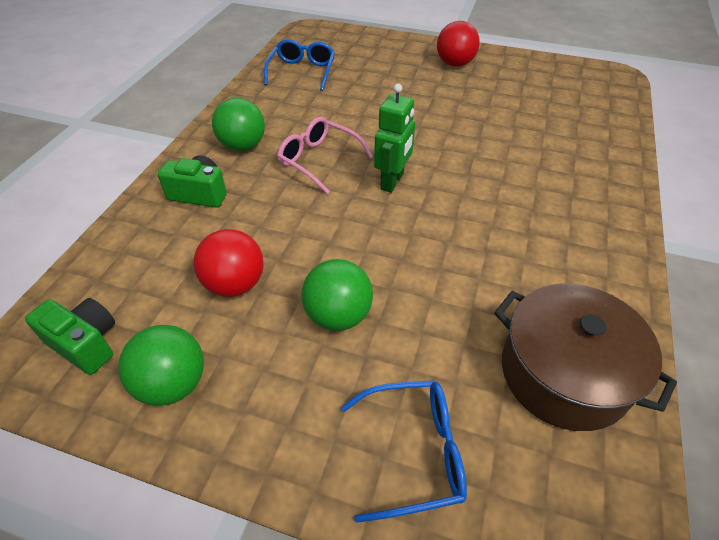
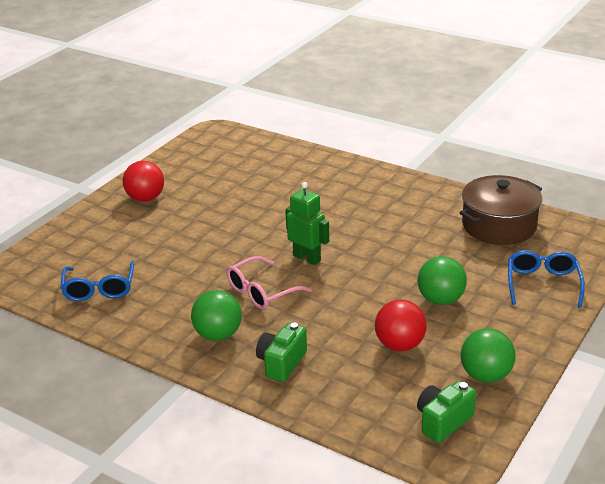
camera: 75 degrees left, 15 degrees down
blue glasses [264,39,335,91] -> blue glasses turned 120 degrees counterclockwise [60,261,135,301]

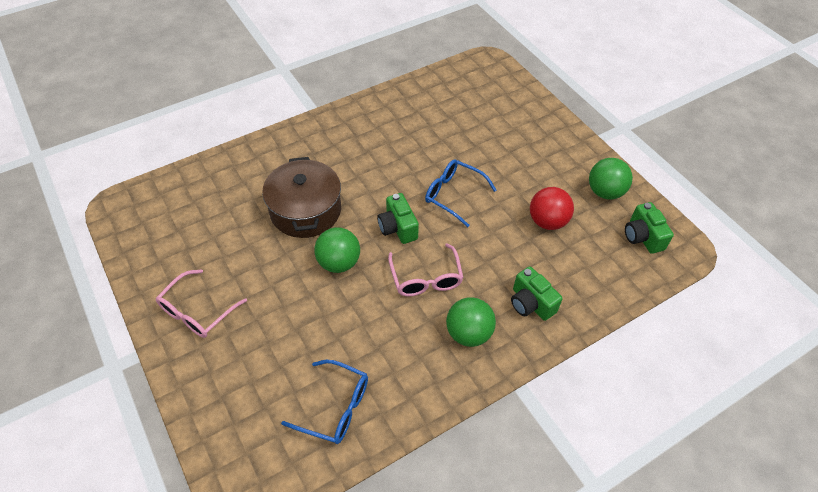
camera: 65 degrees left, 20 degrees up
red ball [123,161,164,202] -> pink glasses [156,269,247,338]
green robot [285,182,329,265] -> green camera [377,193,419,244]
green ball [417,256,467,305] -> green ball moved to [314,227,360,273]
brown pot [460,175,542,245] -> brown pot moved to [262,157,341,238]
blue glasses [508,250,585,308] -> blue glasses moved to [425,159,496,227]

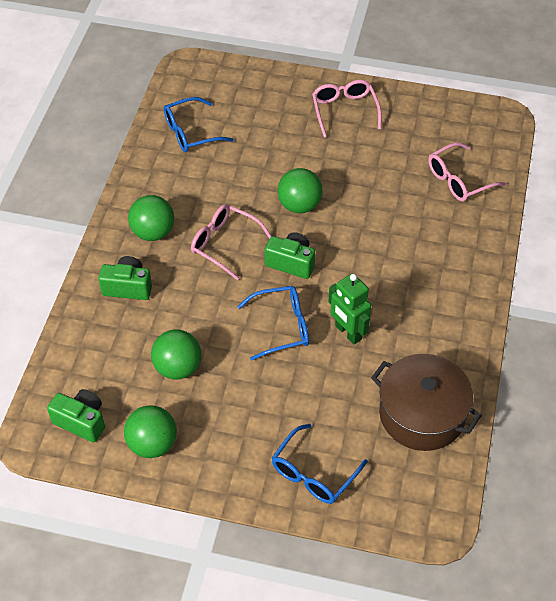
camera: 135 degrees right, 0 degrees up
brown pot [262,157,341,238] -> brown pot moved to [371,354,482,451]
red ball [530,187,574,230] -> green ball [151,330,201,379]
none -> blue glasses [272,424,368,504]
none -> green robot [328,273,371,344]
none -> pink glasses [428,142,506,201]

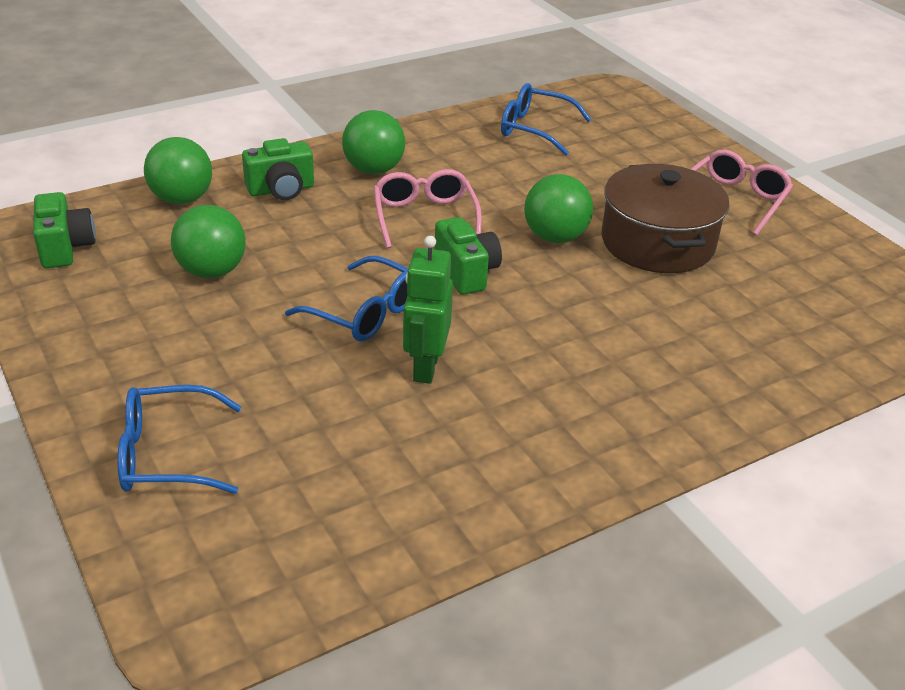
camera: 45 degrees right, 15 degrees down
green camera [98,256,152,300] -> green camera turned 105 degrees clockwise [242,138,314,200]
green ball [124,405,177,458] -> green ball moved to [144,137,212,204]
brown pot [371,354,482,451] -> brown pot moved to [601,164,729,273]
pink glasses [428,142,506,201] -> none

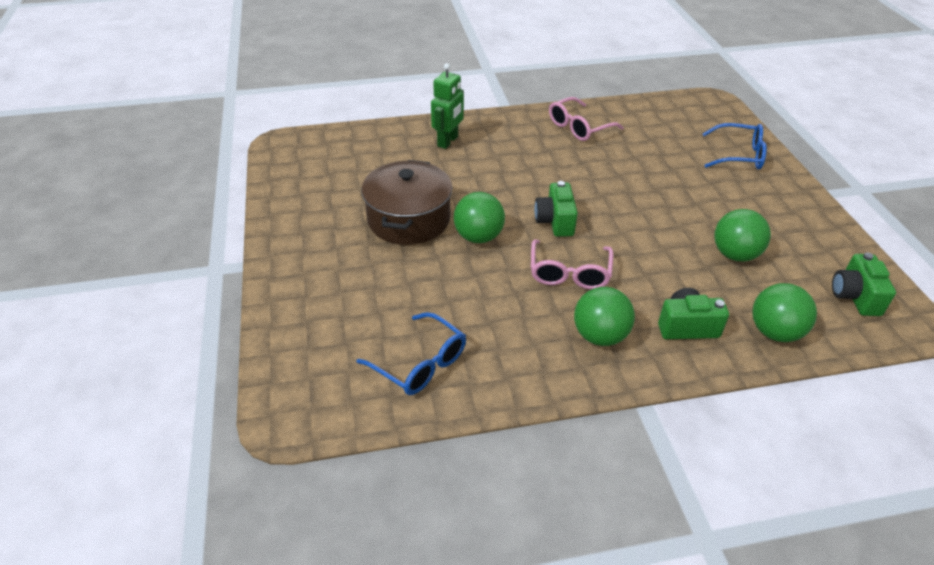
camera: 160 degrees left, 5 degrees up
blue glasses [285,256,408,342] -> none
green robot [403,236,453,384] -> green robot moved to [431,63,464,149]
pink glasses [691,149,793,235] -> pink glasses moved to [549,97,624,141]

